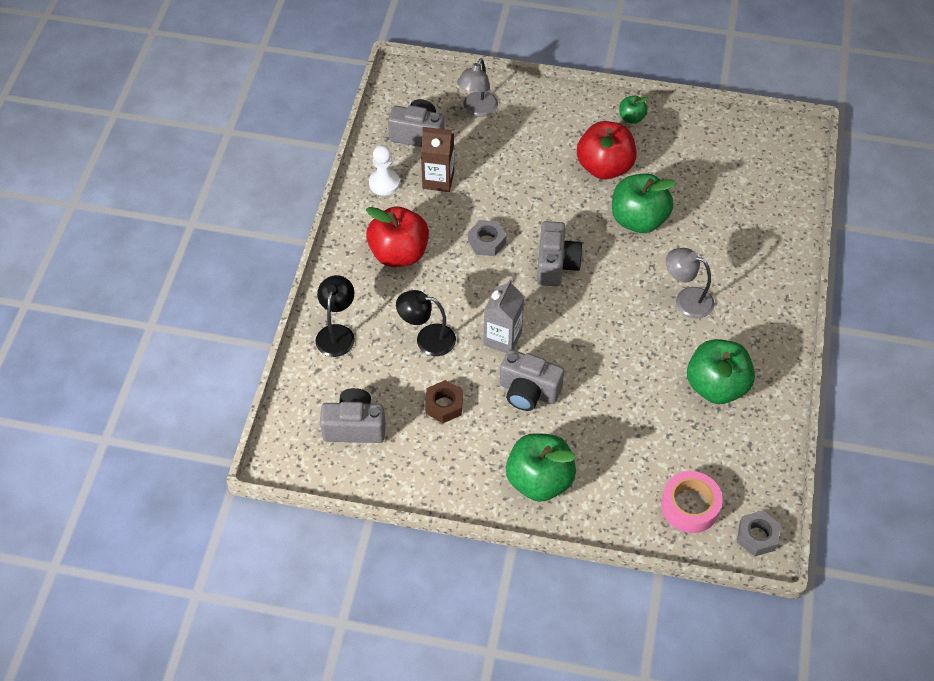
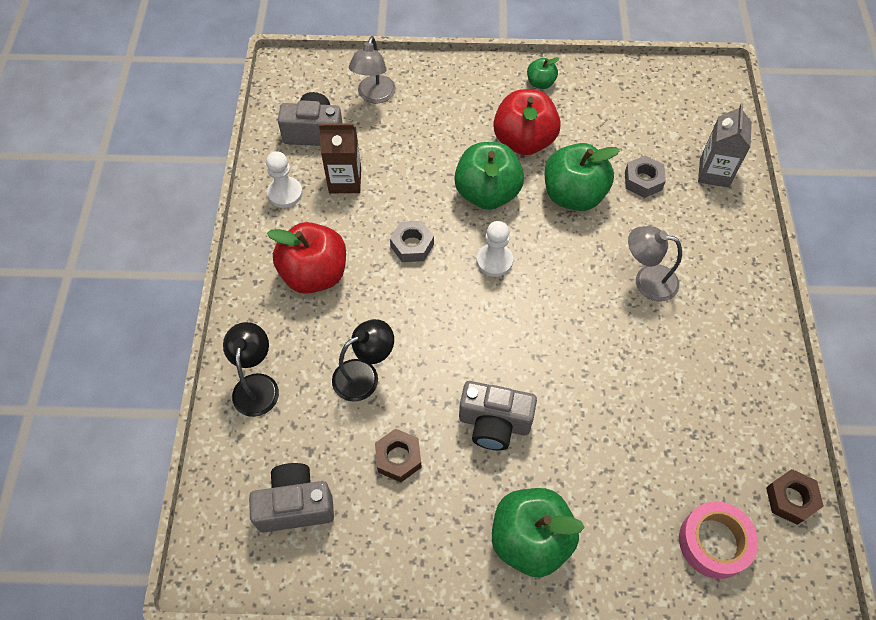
camera: 10 degrees left, 5 degrees up
black lamp [396,290,456,356] -> black lamp turned 150 degrees clockwise [332,319,394,402]
grey carton [483,279,524,353] -> grey carton moved to [698,103,752,188]
grey camera [537,221,583,286] -> white pawn [477,221,513,277]
green apple [687,339,755,404] -> green apple moved to [454,142,524,210]
grey nut [737,510,781,556] -> grey nut moved to [625,155,666,198]
none -> brown nut [766,469,824,525]

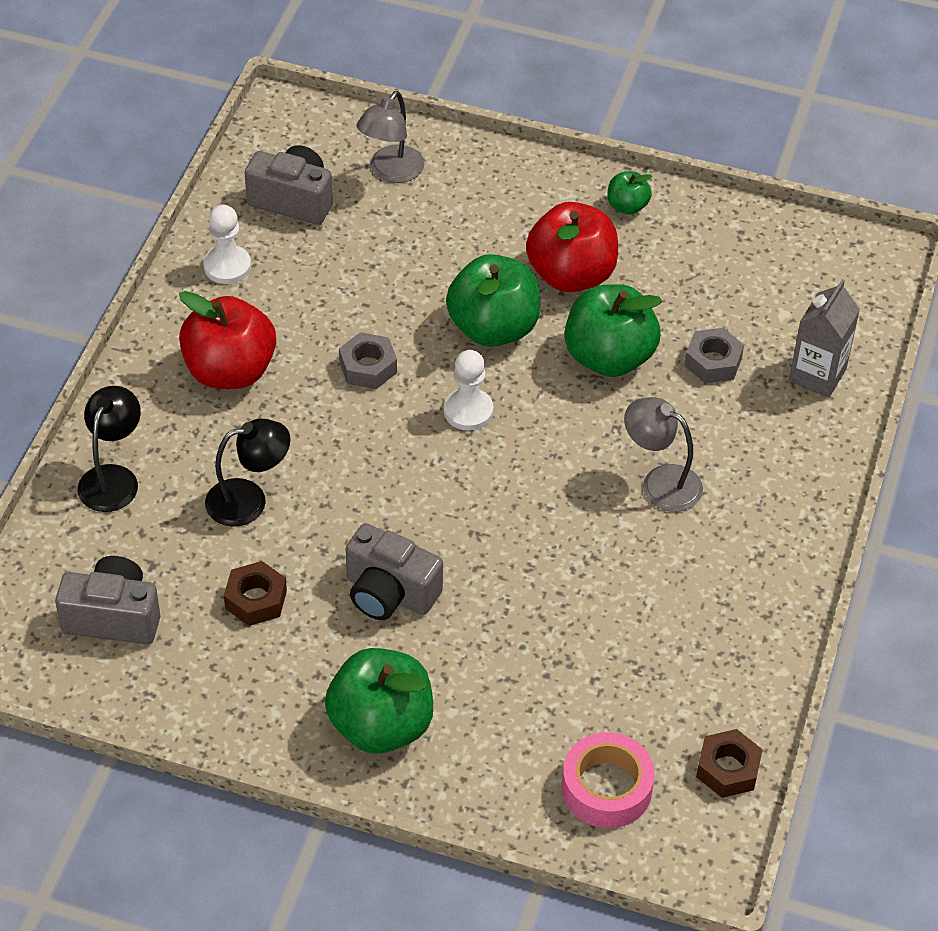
camera: 15 degrees right, 10 degrees down
brown carton [319,123,361,193] -> none

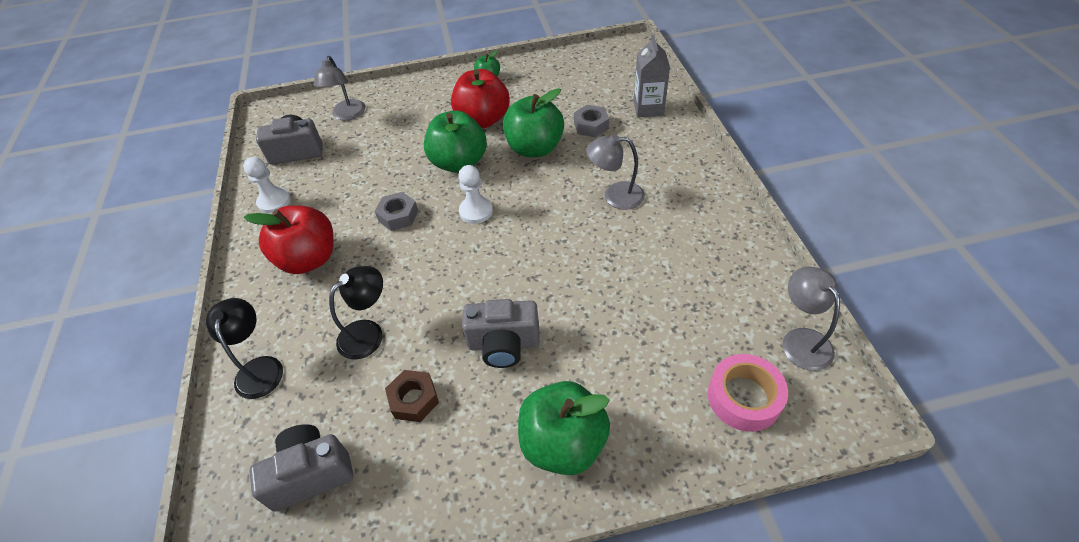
camera: 25 degrees left, 0 degrees up
brown nut [696,729,763,798] -> grey lamp [782,266,840,371]

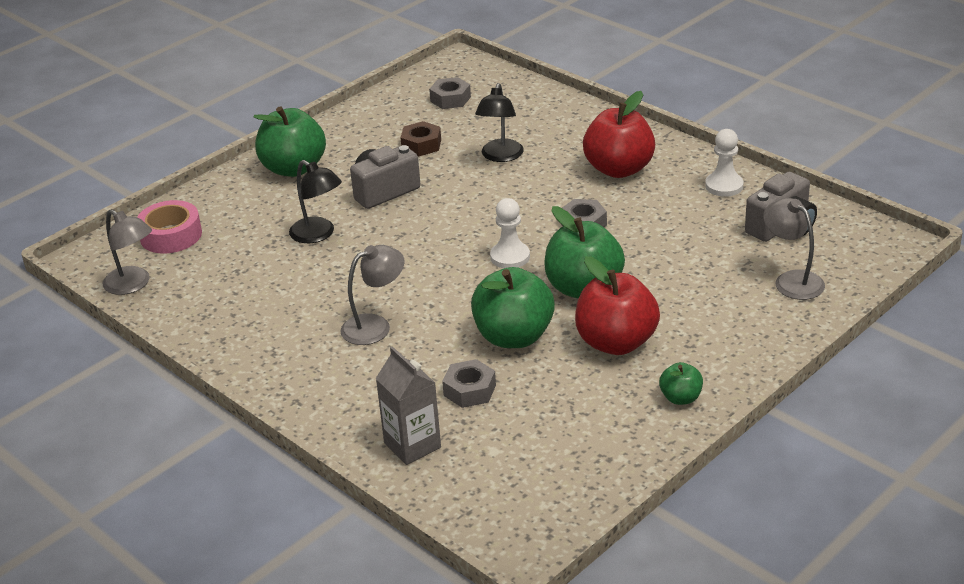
camera: 145 degrees right, 15 degrees down
black lamp [206,298,283,399] -> black lamp moved to [289,160,342,243]
grey camera [249,424,353,512] -> grey nut [429,77,471,109]

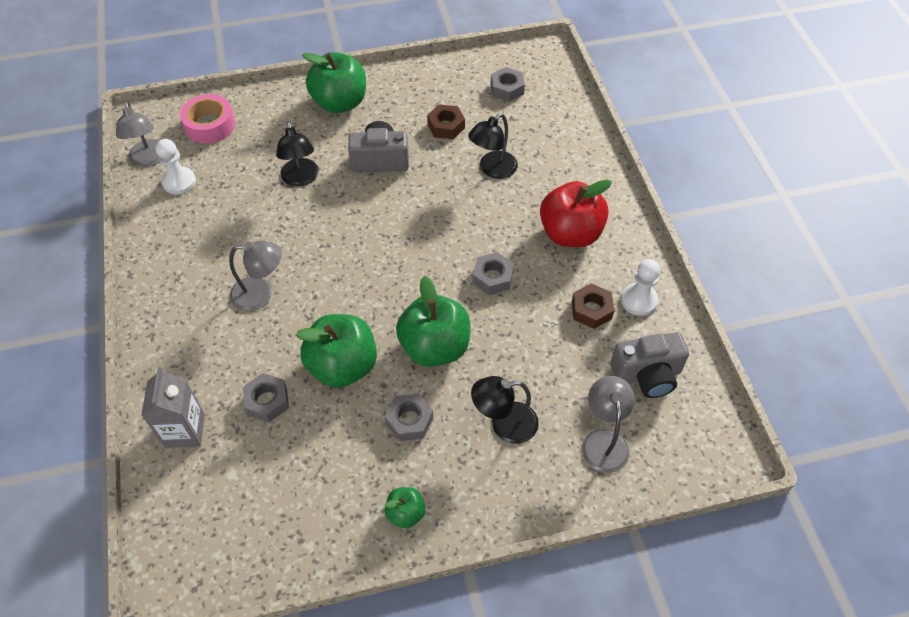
camera: 30 degrees right, 20 degrees up
white pawn [490,198,530,268] -> white pawn moved to [156,139,196,195]
red apple [575,256,660,355] -> grey nut [385,393,433,441]
none -> black lamp [471,376,539,444]
none -> brown nut [572,283,614,329]

